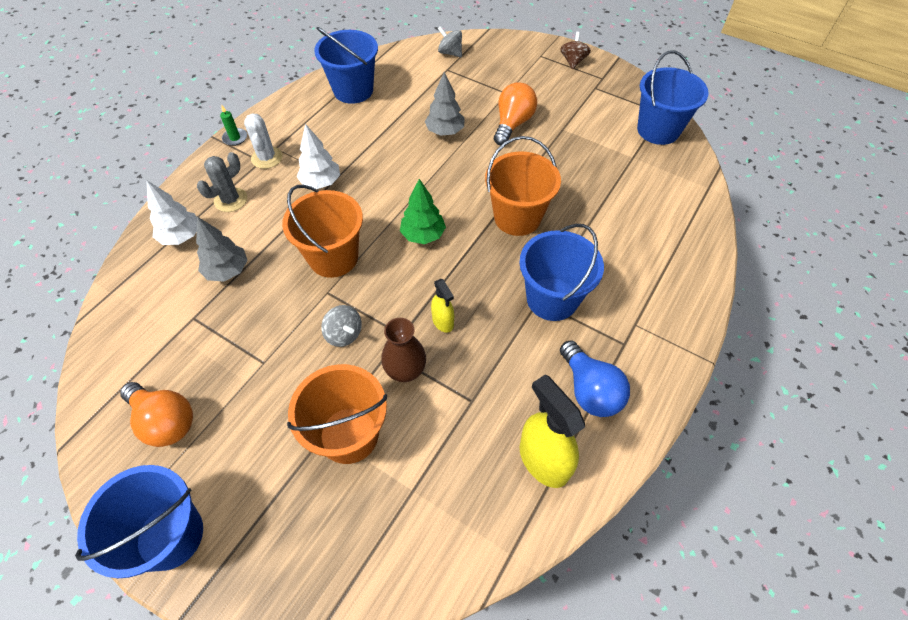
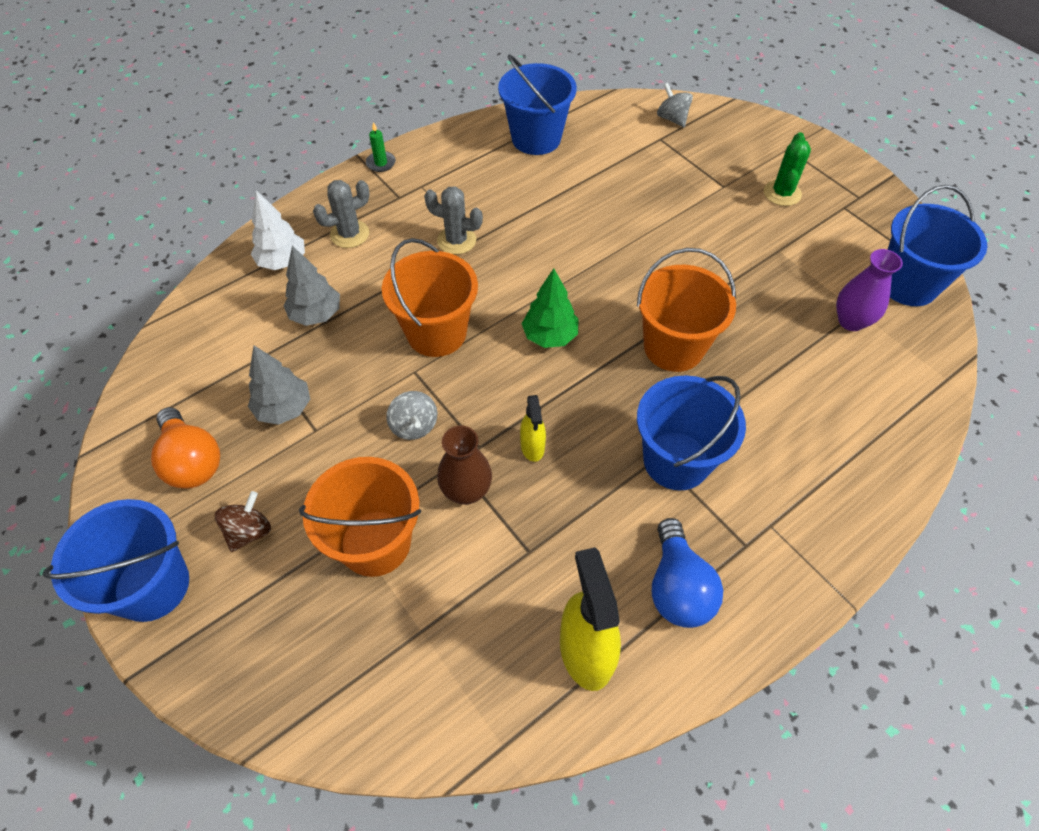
camera: 20 degrees right, 0 degrees up
white cactus [244,113,283,169] -> none
white tree [297,124,340,189] -> grey cactus [424,186,483,255]
grey tree [425,72,465,136] -> grey tree moved to [248,346,310,425]
orange light bulb [494,82,537,145] -> none
brown spinning top [560,32,591,69] -> brown spinning top moved to [215,491,271,552]
none -> green cactus [764,132,811,206]
none -> purple vase [836,249,903,331]

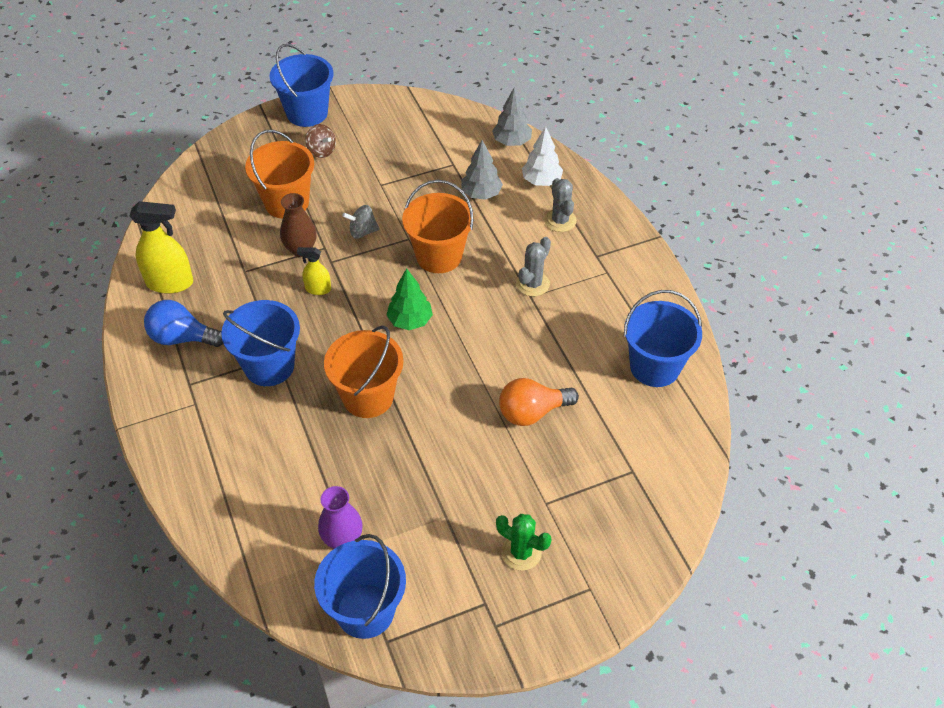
camera: 105 degrees right, 5 degrees down
orange light bulb [151,407,220,489] -> orange light bulb moved to [499,378,579,426]
grey tree [248,346,310,425] -> grey tree moved to [492,87,532,146]
green candle [366,122,396,172] -> none
grey spinning top [657,83,693,127] -> none

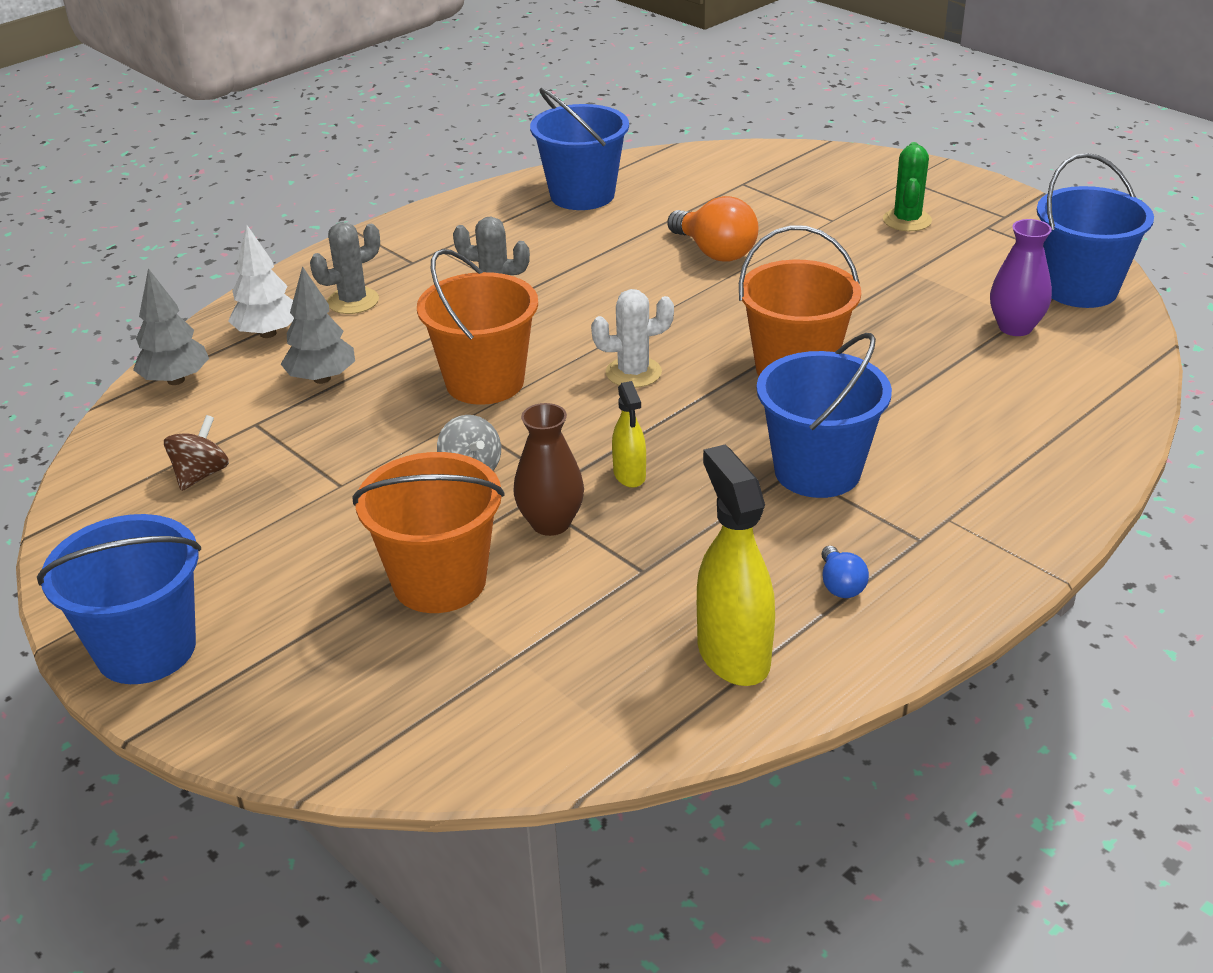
camera: 110 degrees left, 15 degrees down
blue light bulb [144,300,223,347] -> blue light bulb [821,546,869,598], size x0.52
brown spinning top [305,124,336,158] -> brown spinning top moved to [164,415,229,491]
green tree [386,268,433,330] -> white cactus [591,289,674,388]

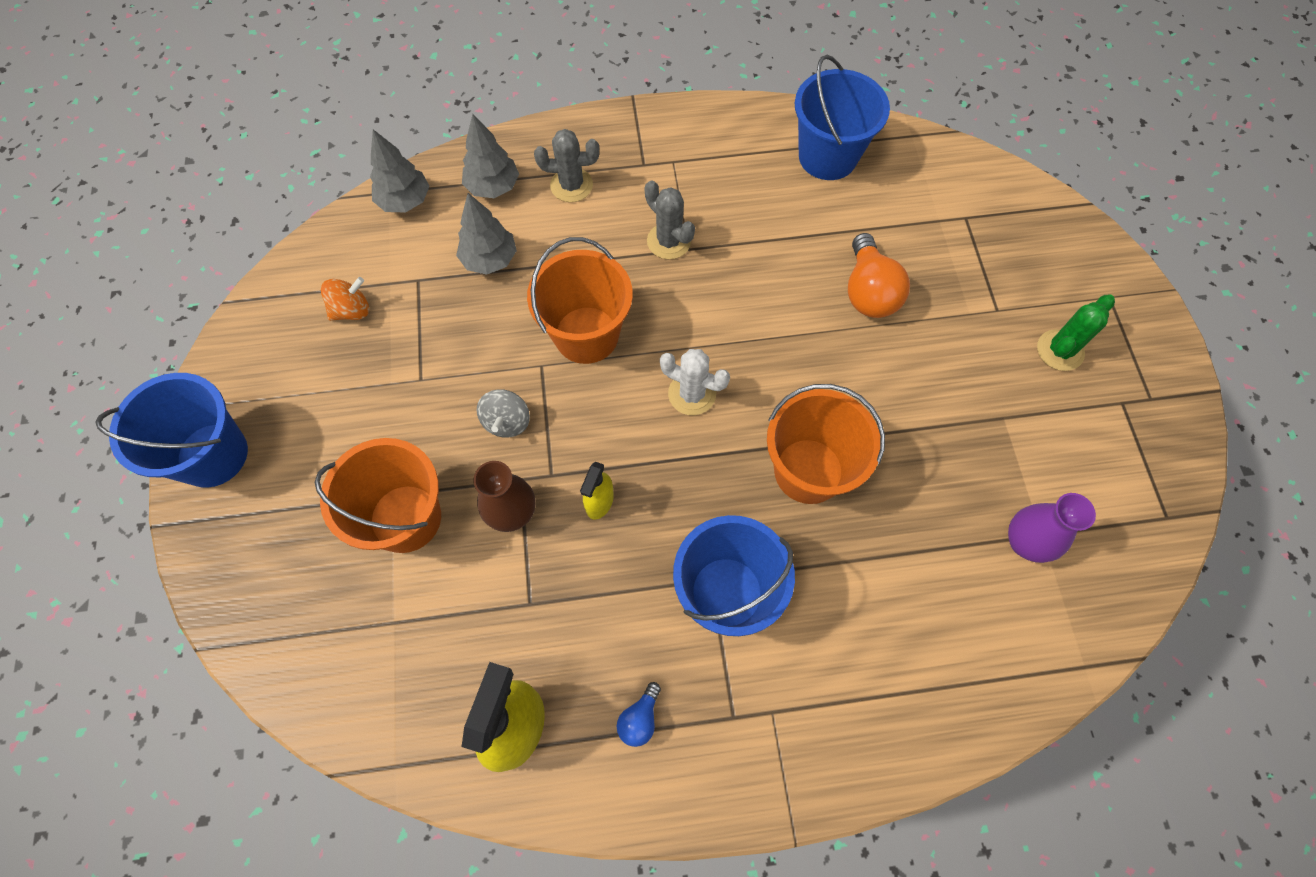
camera: 35 degrees right, 30 degrees up
brown spinning top [164,415,229,491] -> orange spinning top [321,277,369,321]
white tree [228,224,294,338] -> grey tree [462,114,519,198]
blue bucket [1037,153,1154,308] -> none

